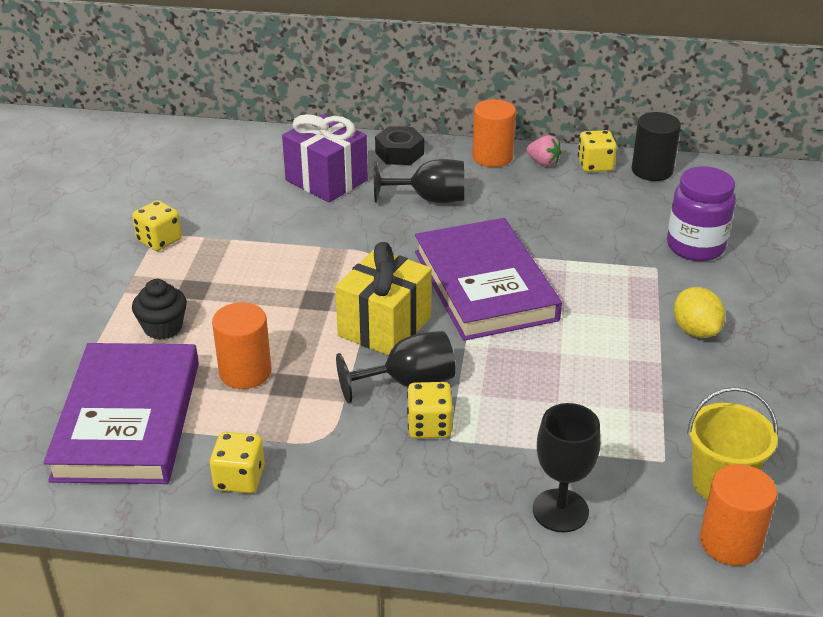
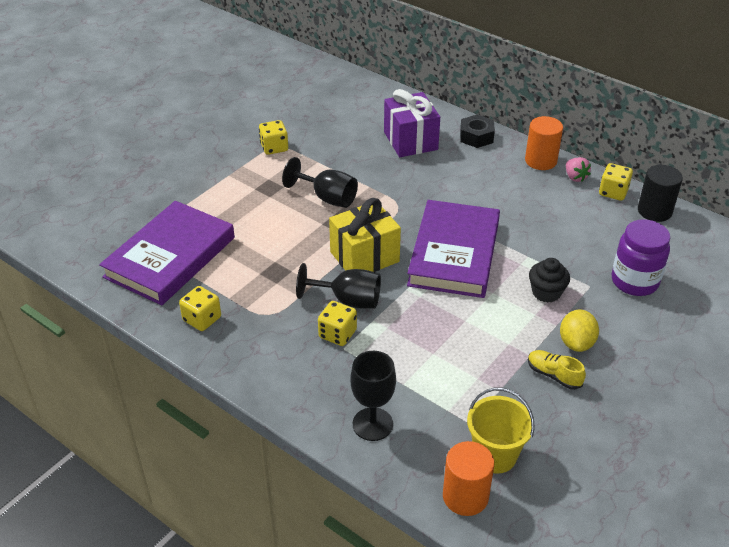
camera: 30 degrees right, 5 degrees up
black cupcake [132,279,187,340] -> black cupcake moved to [529,258,570,303]
orange cylinder [212,302,271,389] -> none
black goblet [374,159,464,203] -> black goblet moved to [282,157,358,208]
none -> yellow shoe [528,350,586,390]

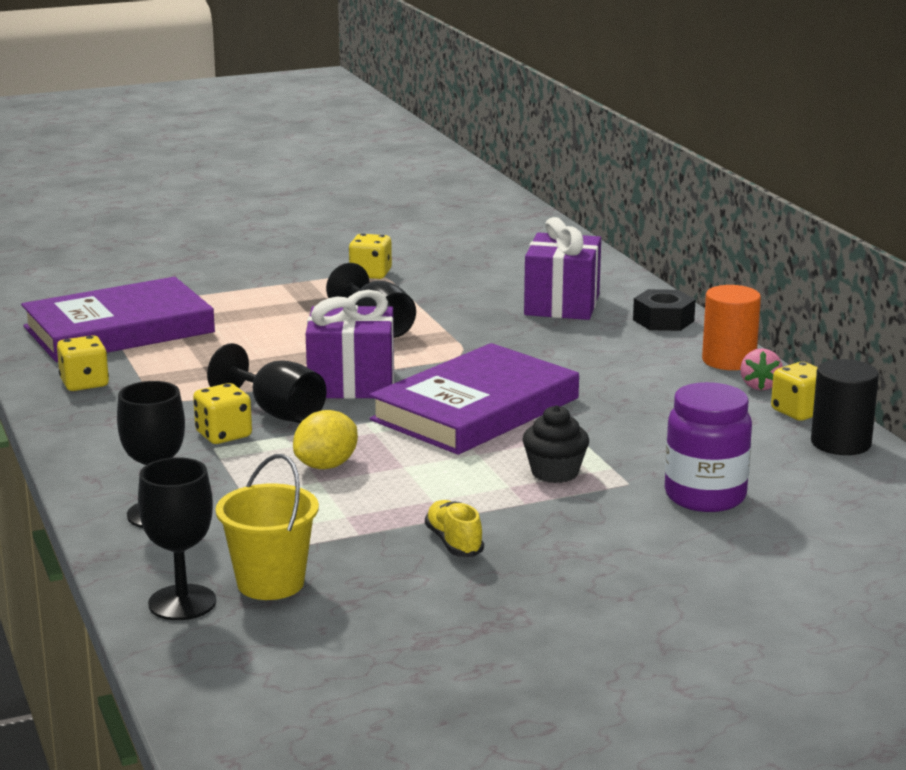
camera: 30 degrees right, 20 degrees down
yellow gift [329,198,401,272] -> purple gift [306,290,394,399]
orange cylinder [443,441,494,516] -> black goblet [138,457,216,620]
yellow lemon [560,309,599,352] -> yellow lemon moved to [293,410,358,469]

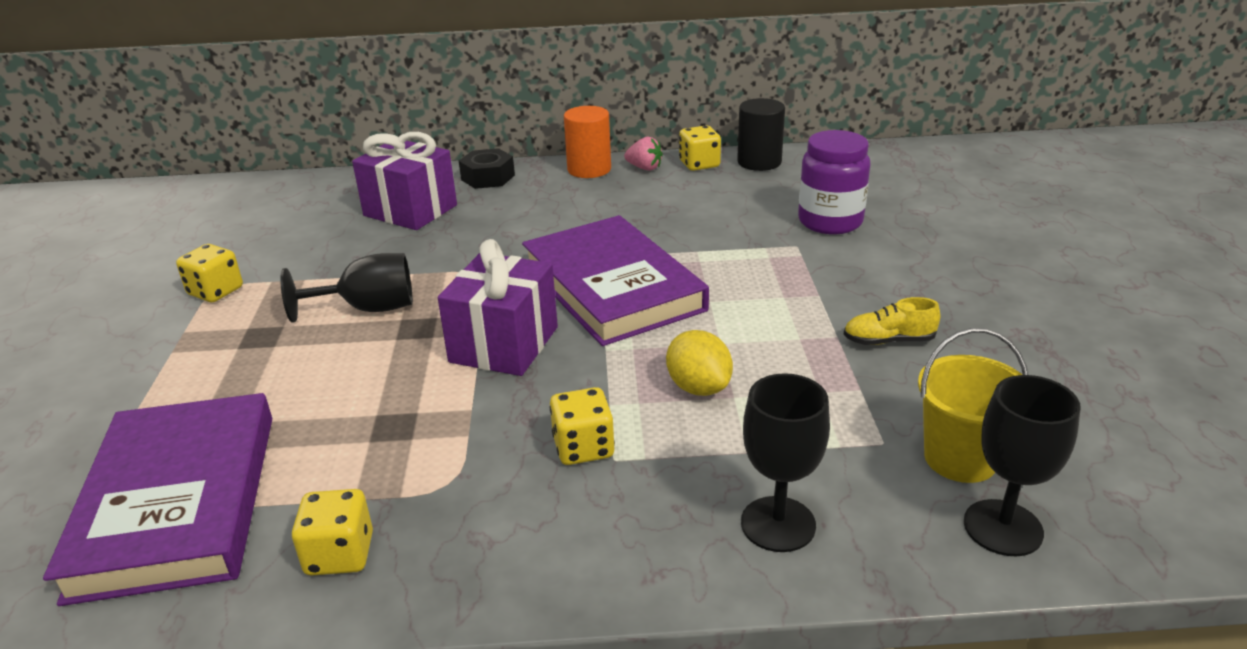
camera: 70 degrees left, 10 degrees up
black goblet [207,343,326,423] -> none
black cupcake [523,405,589,483] -> none

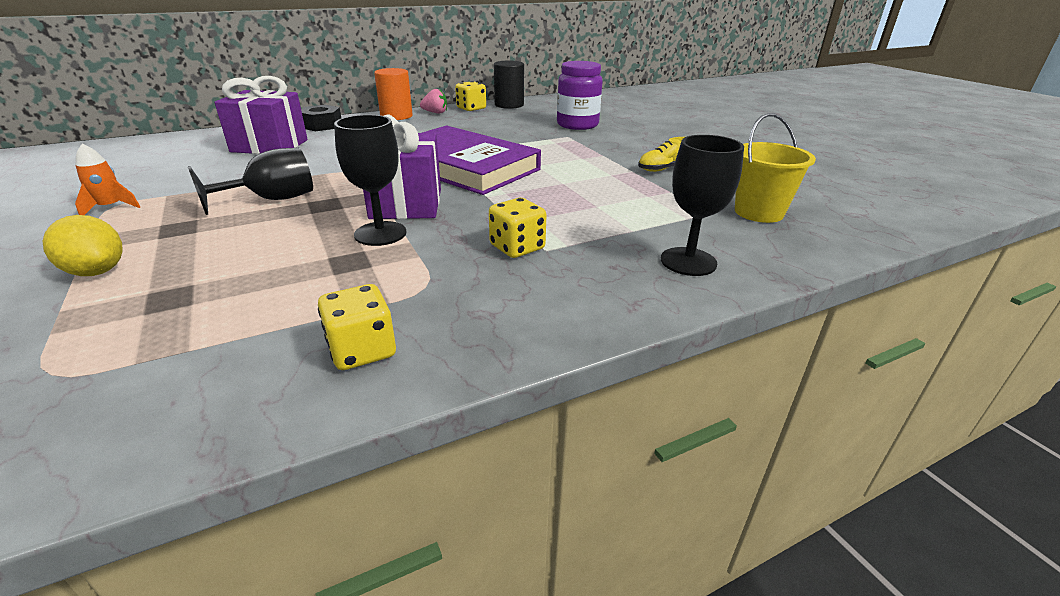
camera: 25 degrees left, 0 degrees up
purple book [43,393,272,606] -> none
yellow dice [176,244,243,302] -> orange rocket [75,144,140,215]
yellow lemon [666,330,733,396] -> yellow lemon moved to [42,215,123,276]
black goblet [964,375,1081,556] -> black goblet moved to [334,115,407,246]

